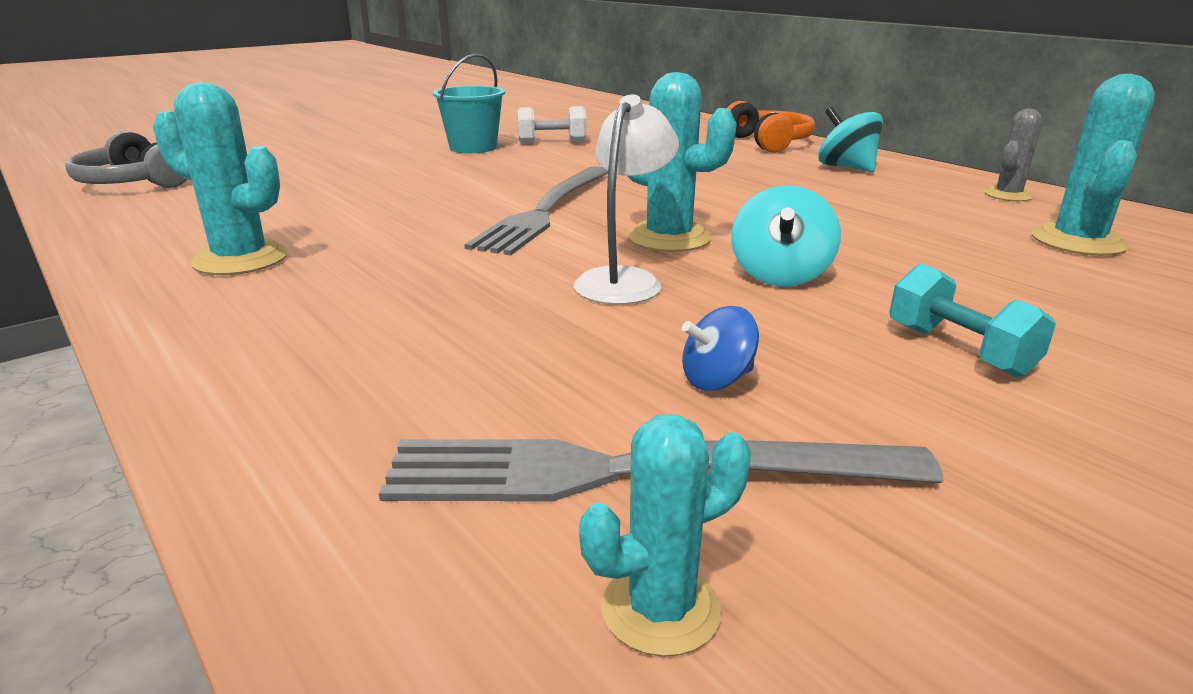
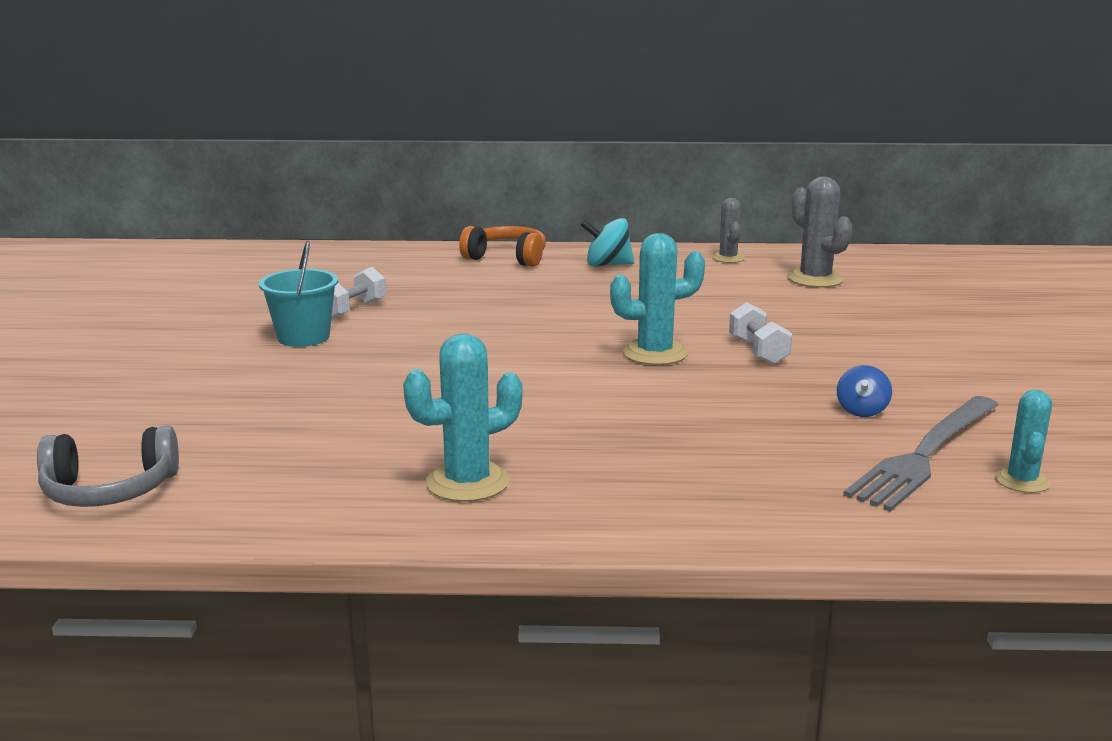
camera: 50 degrees left, 5 degrees down
grey fork [464,166,608,256] -> none
white lamp [574,95,679,305] -> none
turquoise spinning top [731,185,841,286] -> white dumbbell [729,302,792,365]
turquoise dumbbell [889,263,1056,378] -> none
turquoise cactus [1032,74,1155,256] -> grey cactus [788,177,852,288]

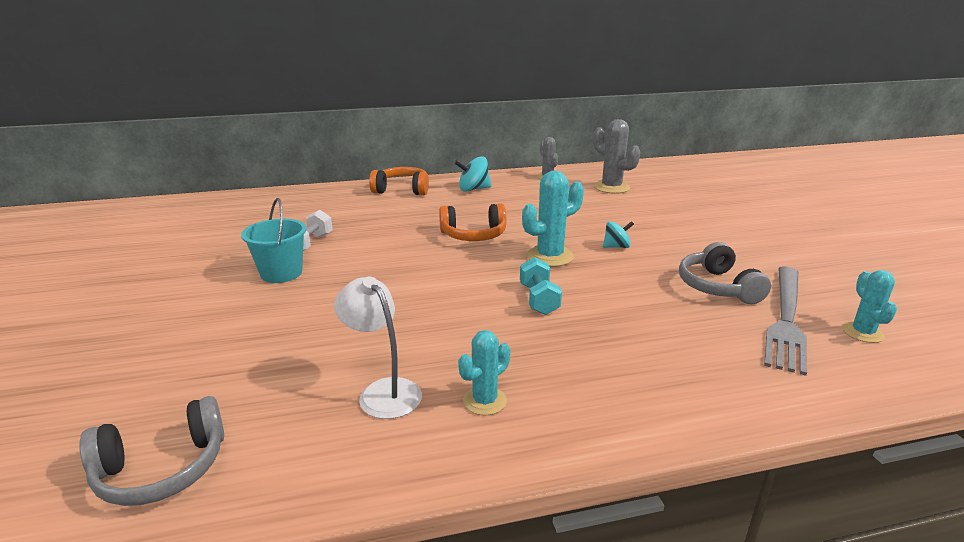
camera: 15 degrees left, 5 degrees up
turquoise cactus [403,333,523,502] -> turquoise cactus [458,330,511,415], size x0.63
white dumbbell [729,302,792,365] -> turquoise spinning top [603,221,634,248]
blue spinning top [837,365,892,417] -> grey headphones [679,242,771,304]
none -> white lamp [334,277,422,419]
none -> orange headphones [439,203,507,241]
none -> turquoise dumbbell [520,257,562,315]

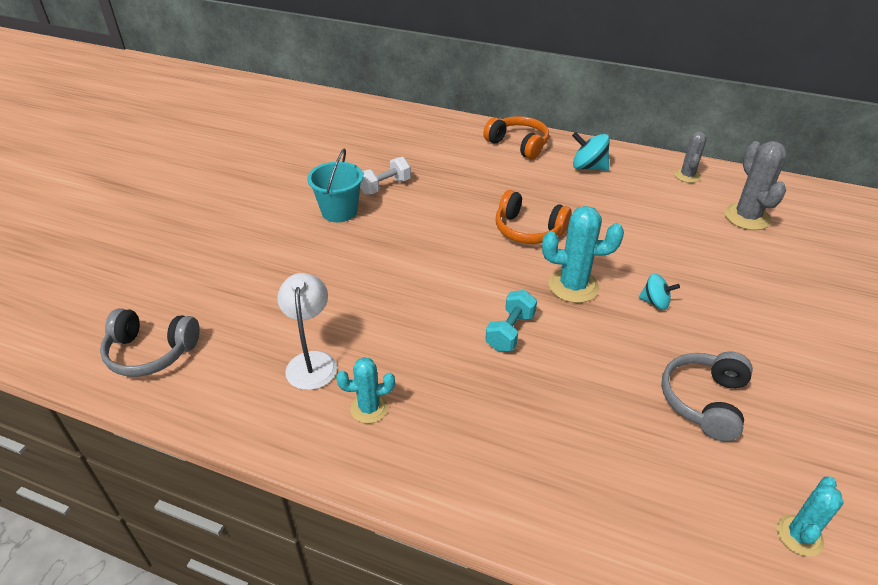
camera: 35 degrees right, 15 degrees up
grey fork [764,266,807,376] -> none

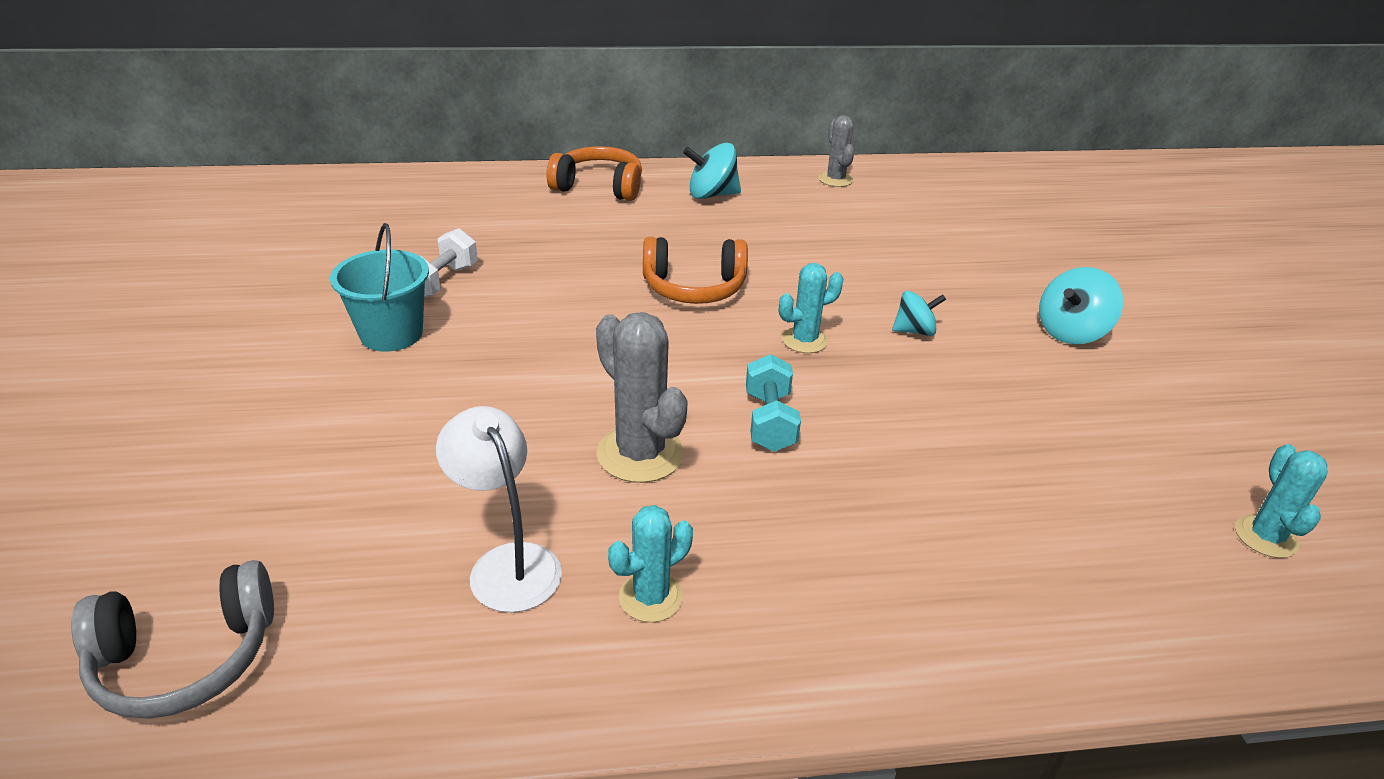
camera: 30 degrees left, 5 degrees down
turquoise cactus [542,206,624,303] -> turquoise cactus [779,263,843,353], size x0.63
grey headphones [661,351,753,442] -> none
grey cactus [724,141,787,230] -> grey cactus moved to [596,312,688,483]
none -> turquoise spinning top [1039,267,1123,344]

